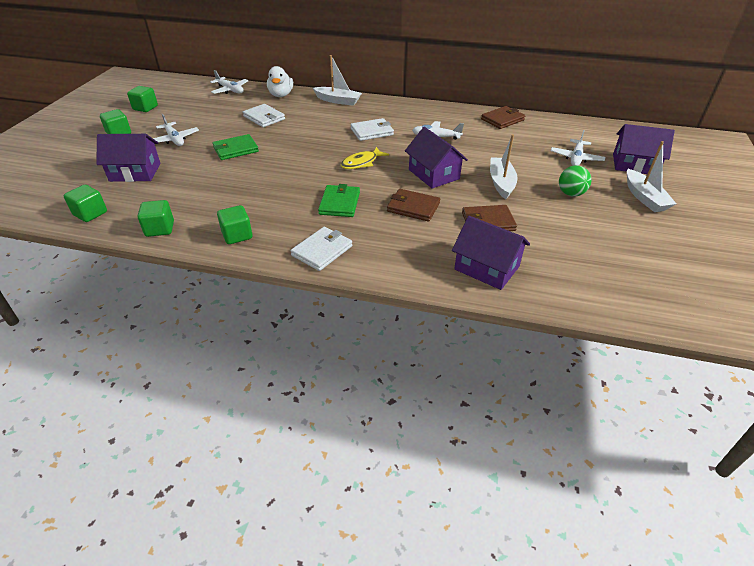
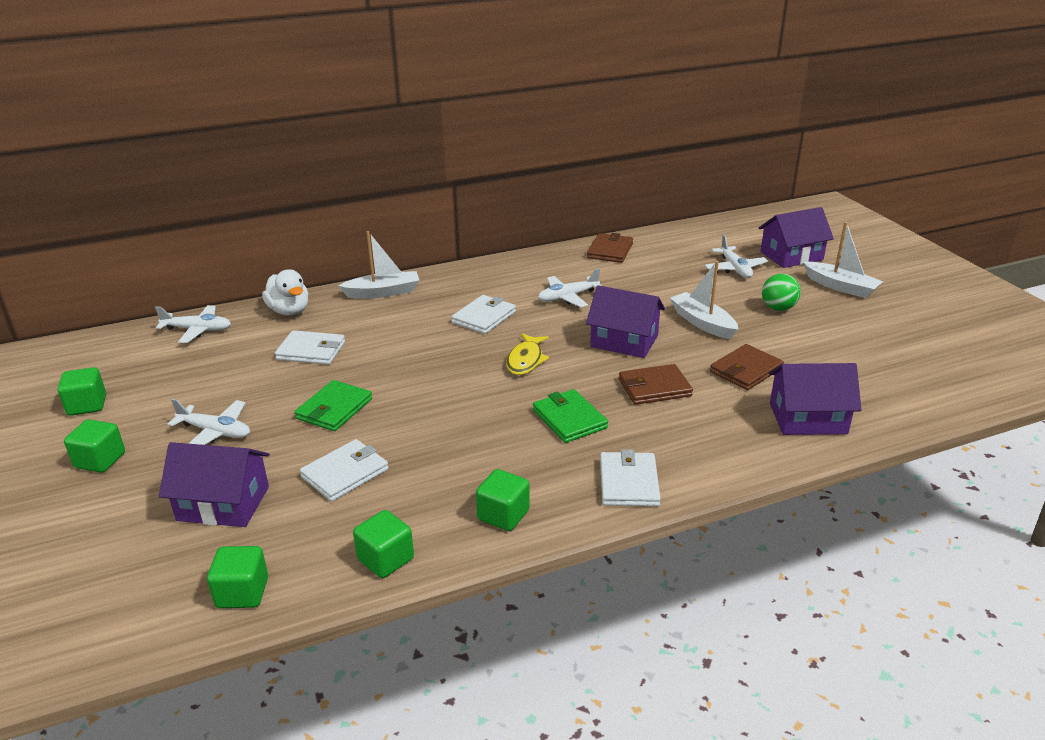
camera: 35 degrees left, 10 degrees down
purple house [96,134,161,182] -> purple house turned 45 degrees clockwise [159,442,270,527]
none -> white wallet [300,439,388,501]

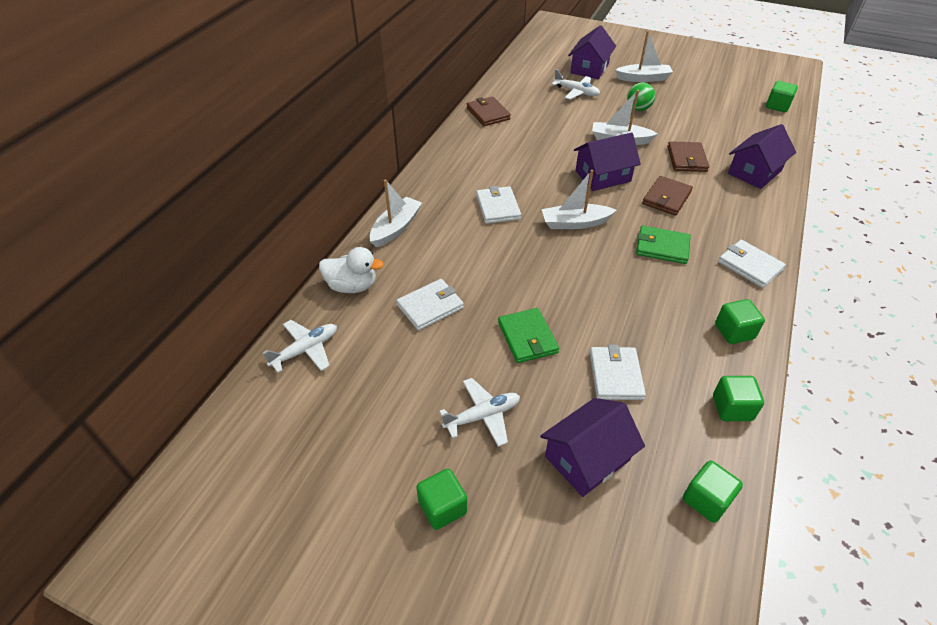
camera: 45 degrees left, 15 degrees up
green cube [58,367,106,416] -> green cube moved to [766,81,798,112]
yellow fish [506,333,549,375] -> white boat [542,170,616,229]
white plane [538,268,602,307] -> none

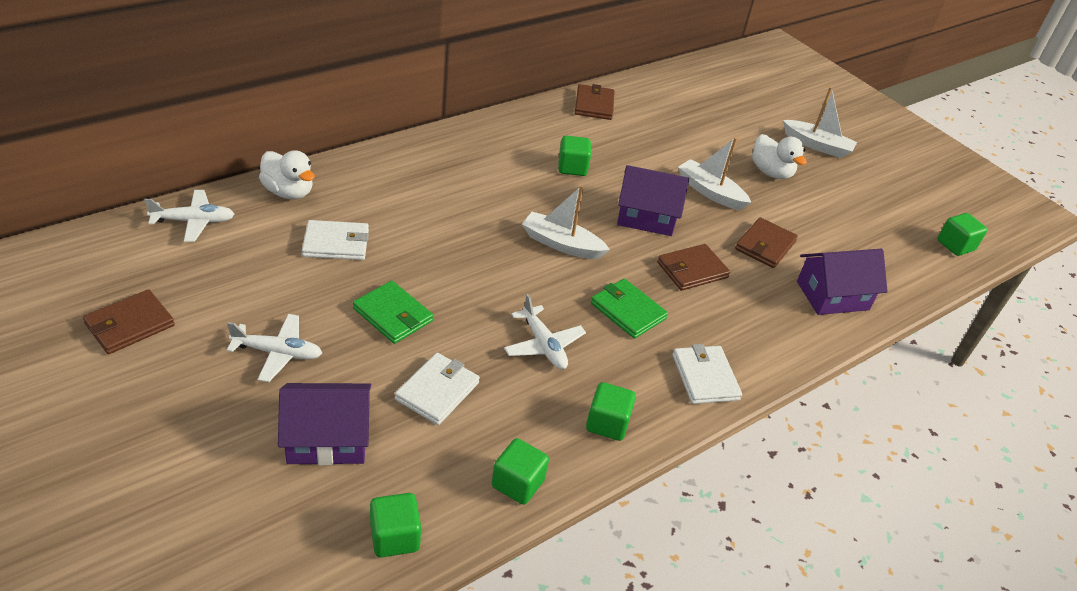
camera: 25 degrees right, 5 degrees down
white boat [369,179,422,247] -> none
green cube [416,469,467,530] -> green cube moved to [558,136,591,176]
white wallet [476,186,521,224] -> none
green wallet [498,308,559,363] -> green wallet turned 60 degrees counterclockwise [353,281,433,344]
white plane [551,69,600,100] -> white plane moved to [504,294,586,369]
purple house [568,25,616,79] -> none
green ball [627,82,655,111] -> white duck [752,134,807,179]
none -> brown wallet [83,289,175,354]

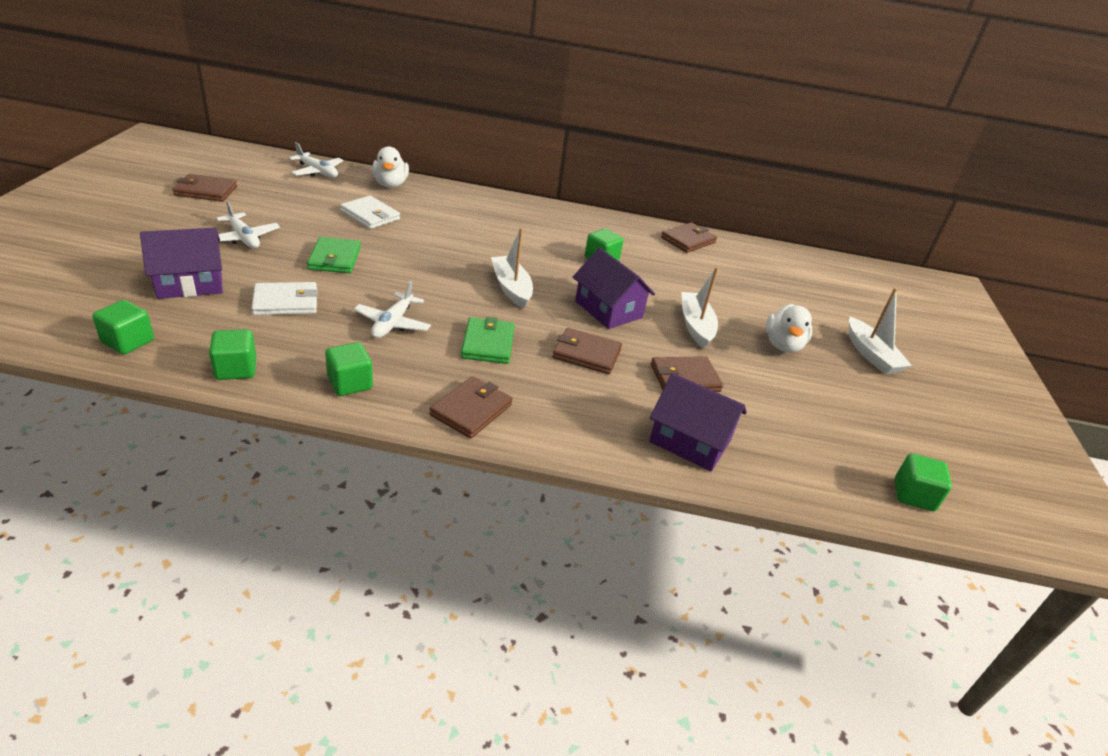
camera: 45 degrees right, 5 degrees down
purple house [278,383,371,465] -> purple house turned 60 degrees counterclockwise [140,228,223,299]
white wallet [673,344,742,404] -> brown wallet [429,376,513,439]

